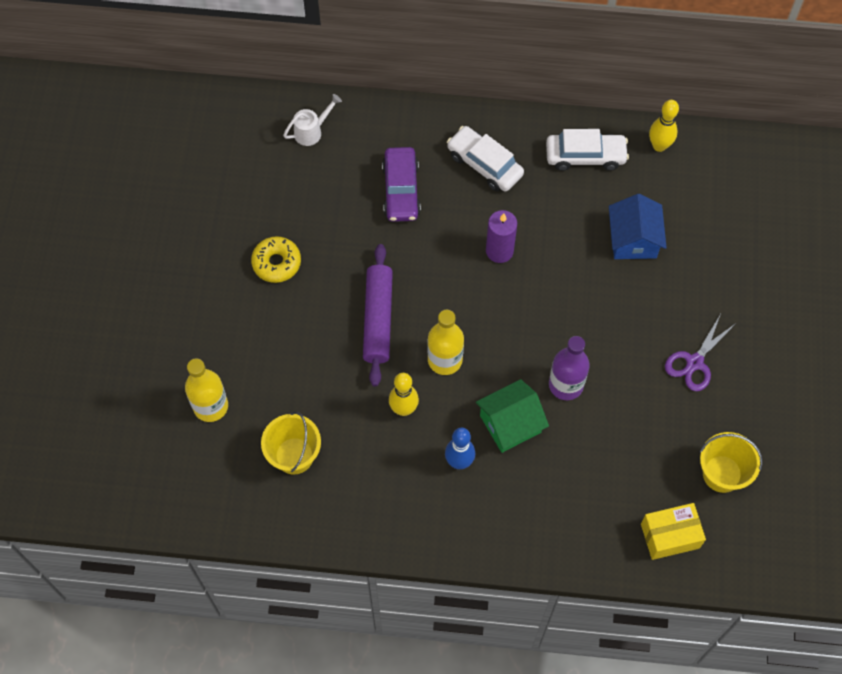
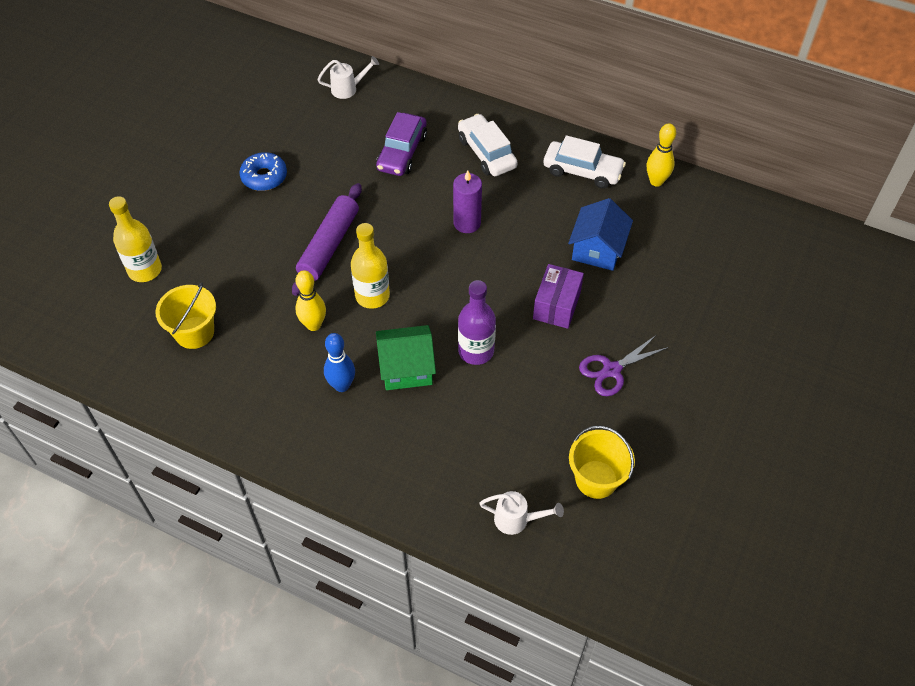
camera: 20 degrees right, 10 degrees down
yellow donut [251,236,301,283] -> blue donut [239,152,287,191]
yellow box [641,503,706,560] -> white watering can [479,491,564,535]
none -> purple box [533,264,584,329]

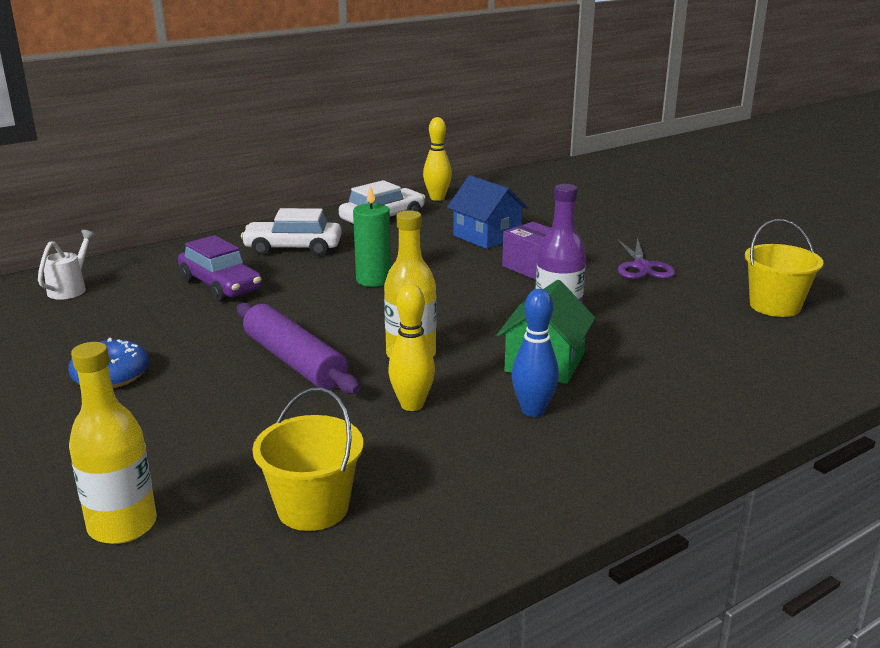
camera: 60 degrees left, 30 degrees down
purple candle [453,170,482,233] -> green candle [353,185,391,287]
white watering can [479,491,564,535] -> none

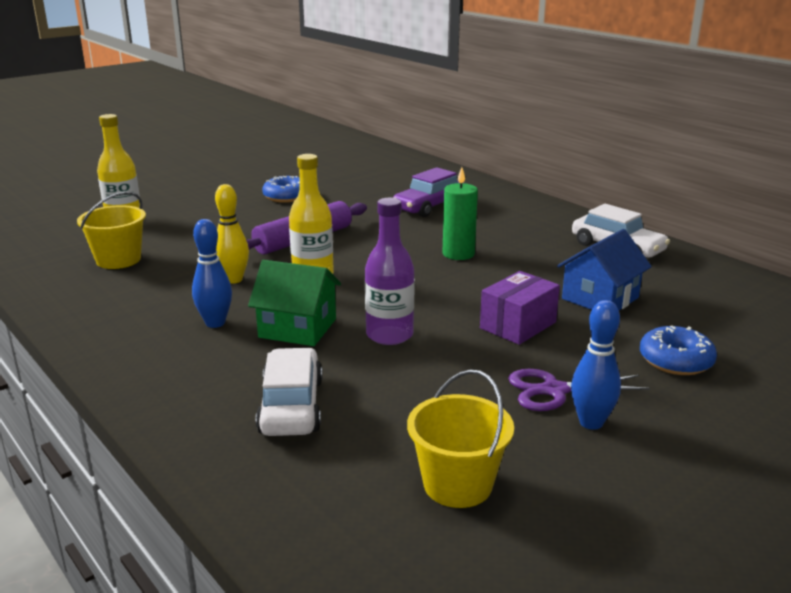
camera: 85 degrees right, 0 degrees up
white watering can [38,230,96,300] -> none
white car [241,208,342,256] -> white car moved to [256,348,323,436]
yellow bowling pin [423,117,452,201] -> none
none -> blue bowling pin [571,300,621,430]
none -> blue donut [640,325,717,375]

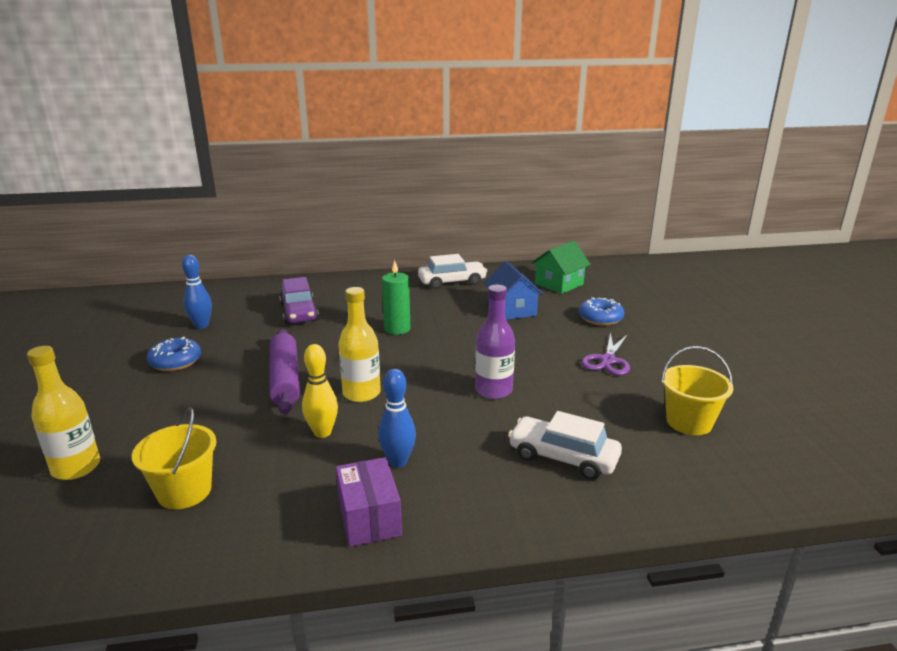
camera: 60 degrees left, 0 degrees up
green house [248,260,341,346] -> green house moved to [531,241,590,294]
purple box [480,271,560,345] -> purple box moved to [336,457,402,547]
blue bowling pin [571,300,621,430] -> blue bowling pin moved to [182,255,212,329]

